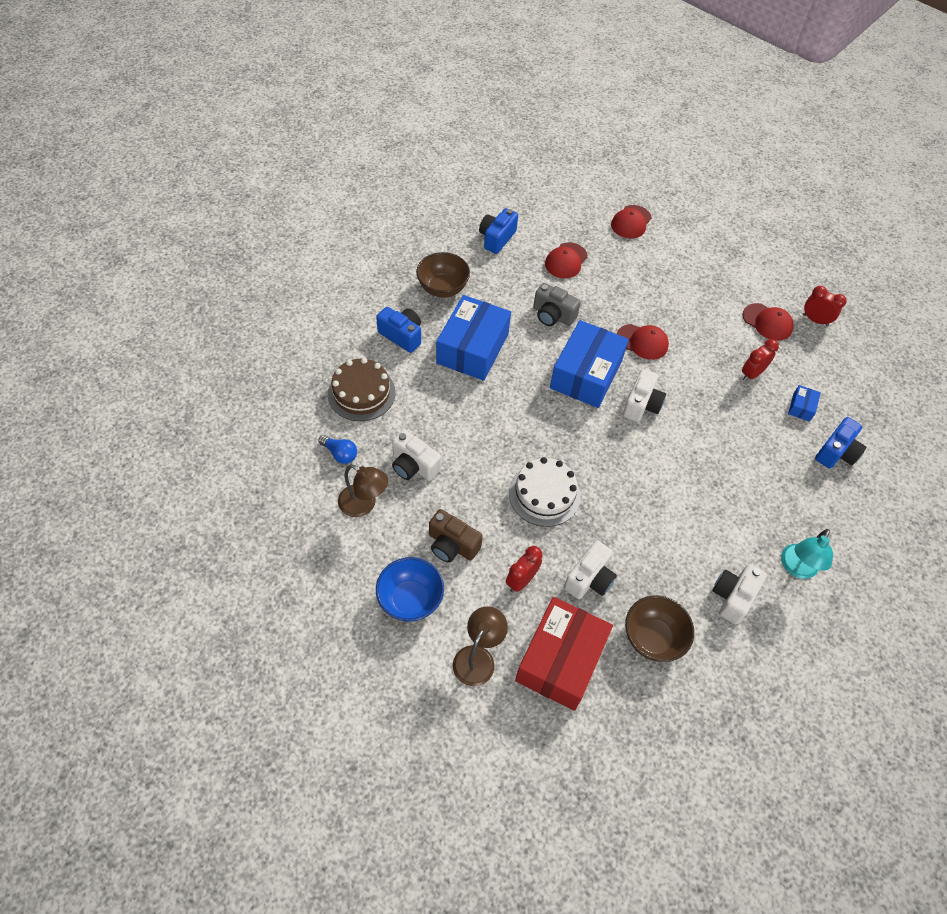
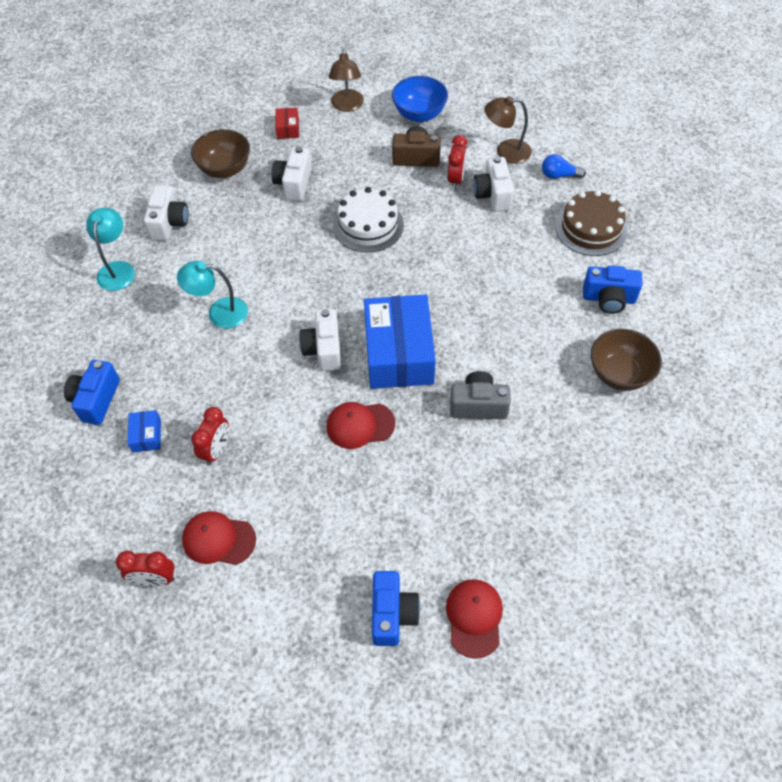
camera: 155 degrees right, 0 degrees up
white camera [392,430,441,481] -> white camera turned 105 degrees counterclockwise [473,156,514,212]
blue box [436,295,511,381] -> none
blue camera [479,208,518,254] -> blue camera moved to [372,571,420,646]
red clock [506,546,542,592] -> red clock moved to [447,135,467,189]
red box [515,597,613,711] -> red box [275,108,299,139], size x0.42
red cap [545,242,588,278] -> none
none -> turquoise lamp [177,261,248,329]

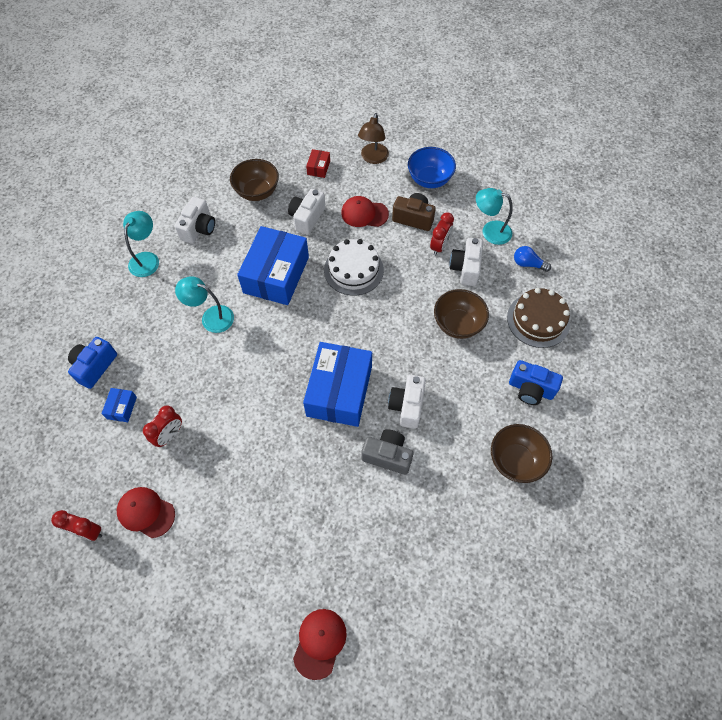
camera: 15 degrees right, 5 degrees up
white camera [299,309,341,371] -> white camera moved to [388,375,426,429]
red cap [326,402,395,449] -> red cap moved to [341,196,389,227]
blue camera [372,571,420,646] -> none
brown lamp [485,96,531,164] -> turquoise lamp [476,188,513,245]
none -> blue box [237,226,309,305]
none -> brown bowl [434,289,489,339]

